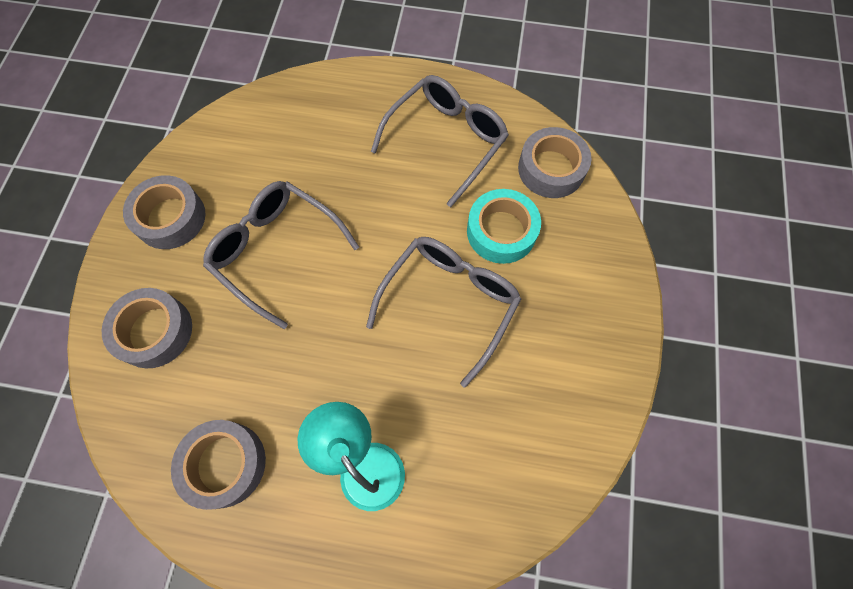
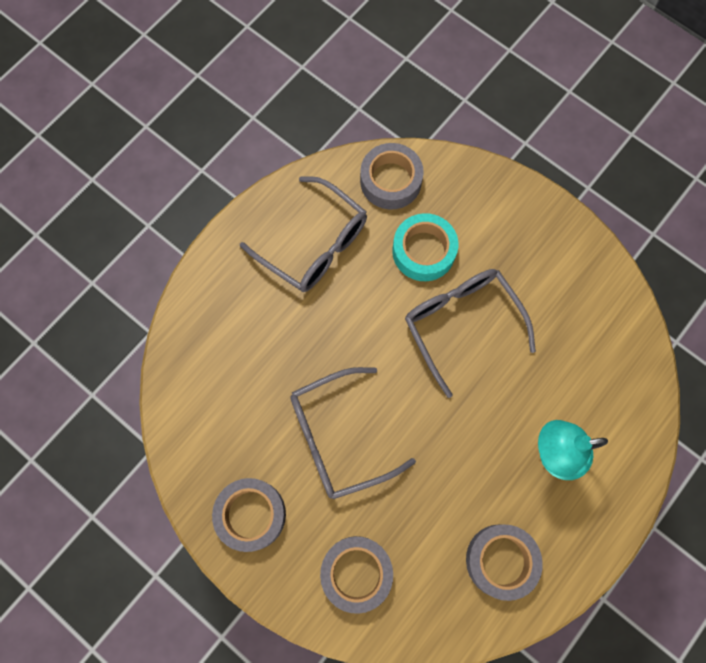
camera: 60 degrees left, 5 degrees up
grey glasses [371,75,509,207] -> grey glasses turned 150 degrees clockwise [240,176,367,292]

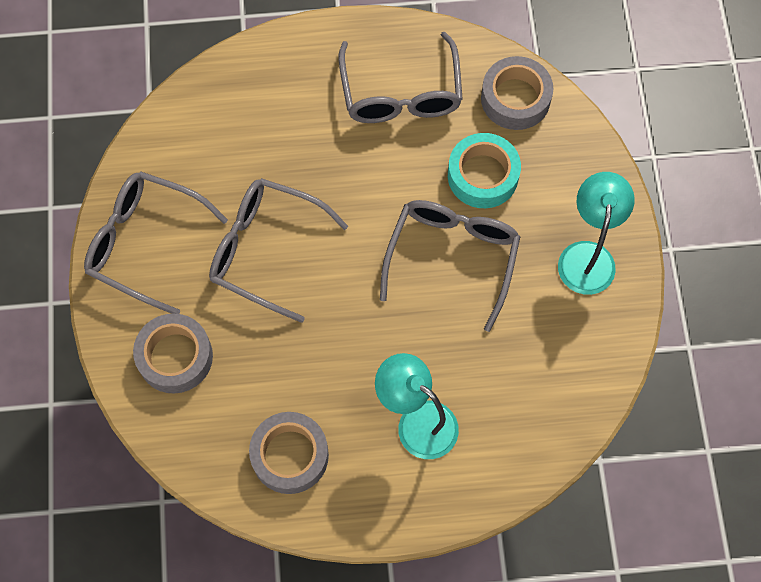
camera: 45 degrees right, 5 degrees down
grey tape [212,478,286,552] -> grey glasses [84,172,228,314]
none -> turquoise lamp [558,172,635,295]

